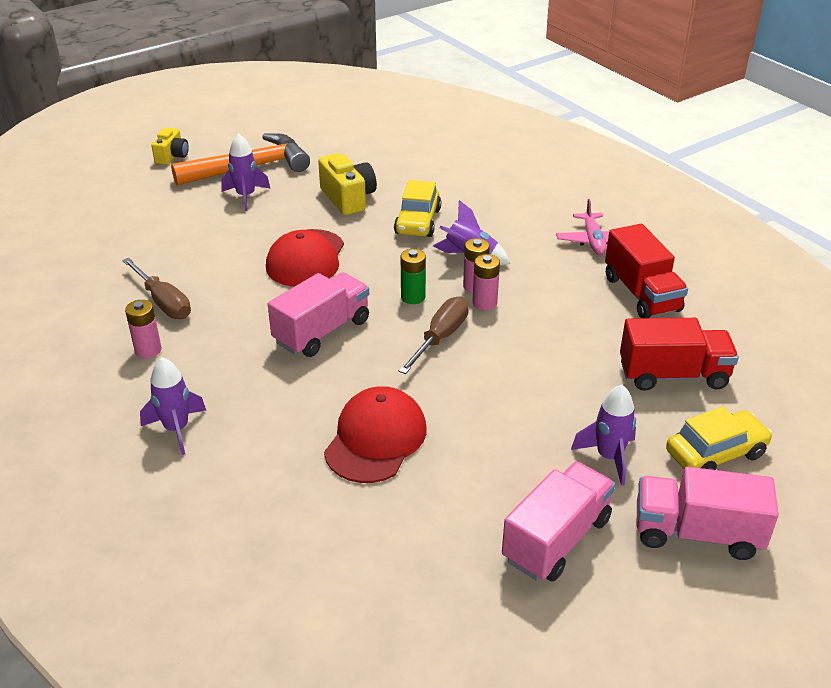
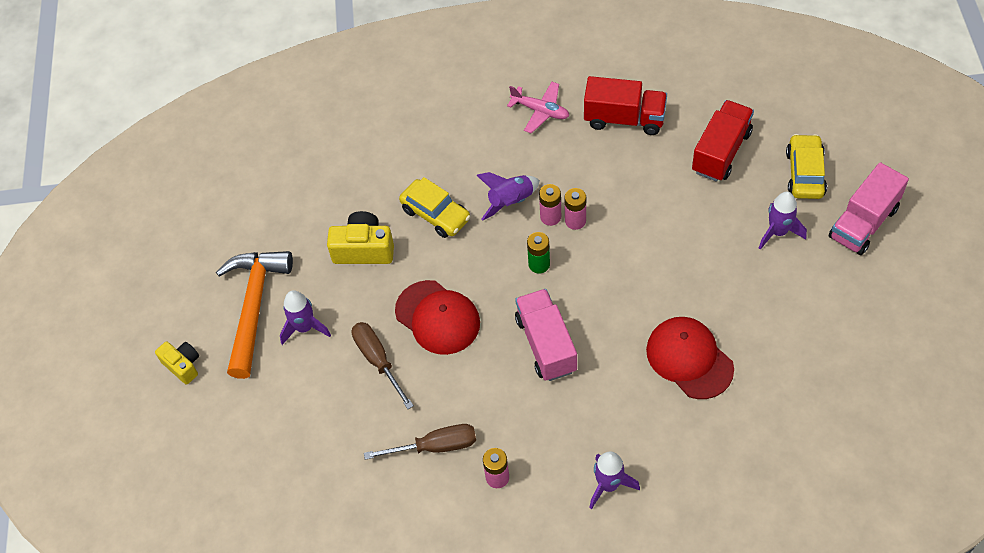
camera: 55 degrees left, 20 degrees up
brown screwdriver [399,296,469,374] -> brown screwdriver moved to [352,322,414,409]
pink truck [502,461,615,582] -> none

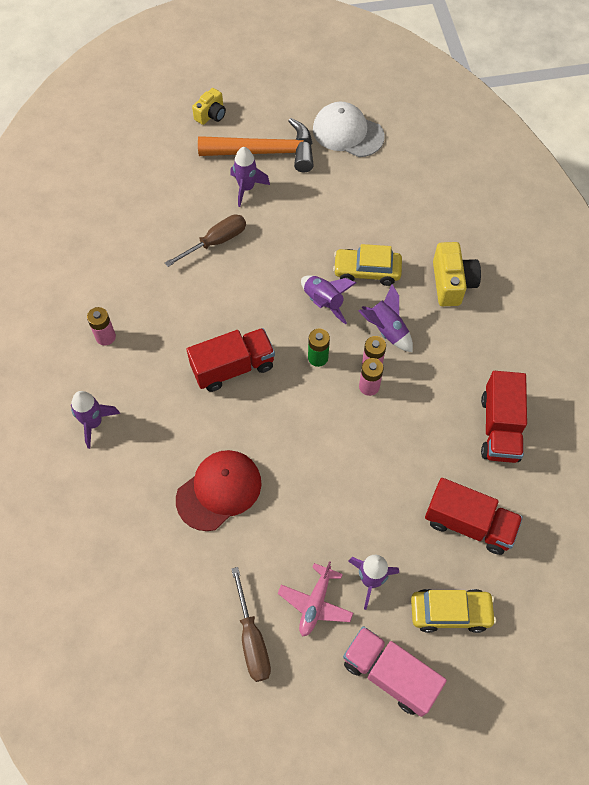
camera: 80 degrees right, 5 degrees up
yellow camera [327,211,394,264] -> yellow camera moved to [433,242,481,306]
brown screwdriver [364,424,476,460] -> brown screwdriver moved to [231,567,271,682]
red cap [395,280,480,355] -> none
yellow car [399,177,471,238] -> yellow car turned 60 degrees clockwise [333,244,402,286]
pink plane [507,82,569,134] -> pink plane moved to [278,561,353,636]
pink truck [515,289,577,381] -> red truck [187,328,275,392]
none -> purple rocket [301,275,356,324]
none -> white cap [313,102,385,157]

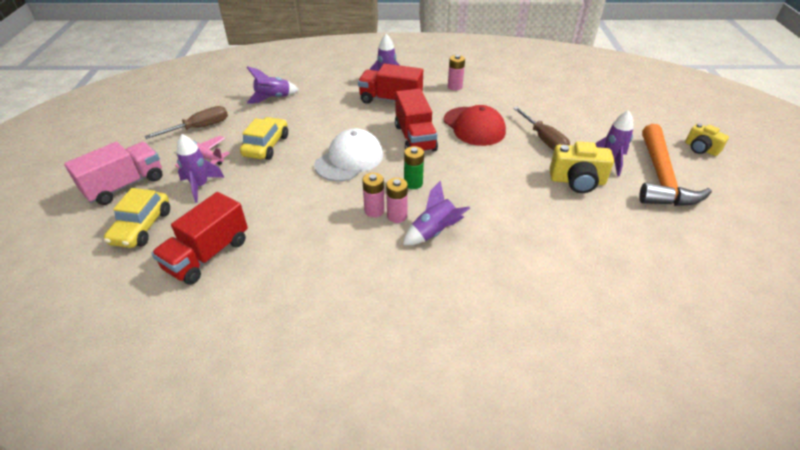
camera: 100 degrees right, 20 degrees down
red cap [176,450,261,531] -> red cap moved to [444,105,506,146]
brown screwdriver [231,567,271,682] -> brown screwdriver turned 150 degrees clockwise [145,106,228,139]
purple rocket [301,275,356,324] -> purple rocket moved to [247,66,299,104]
white cap [313,102,385,157] -> white cap moved to [314,129,383,181]
yellow car [333,244,402,286] -> yellow car moved to [240,117,288,160]
yellow camera [433,242,481,306] -> yellow camera moved to [550,141,614,193]
red truck [481,371,527,463] -> red truck moved to [358,63,423,104]

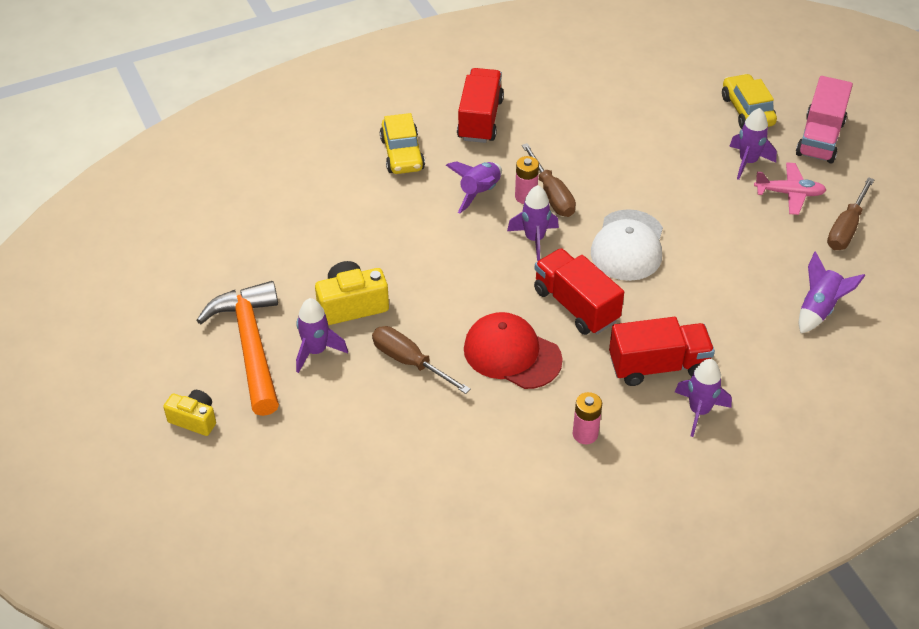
camera: 155 degrees right, 5 degrees up
red truck [151,192,248,285] -> red truck moved to [457,68,504,143]
yellow car [240,117,288,160] -> yellow car moved to [380,113,425,174]
pink battery [362,173,385,218] -> brown screwdriver [522,143,576,217]
green battery [404,146,424,189] -> purple rocket [507,185,559,261]

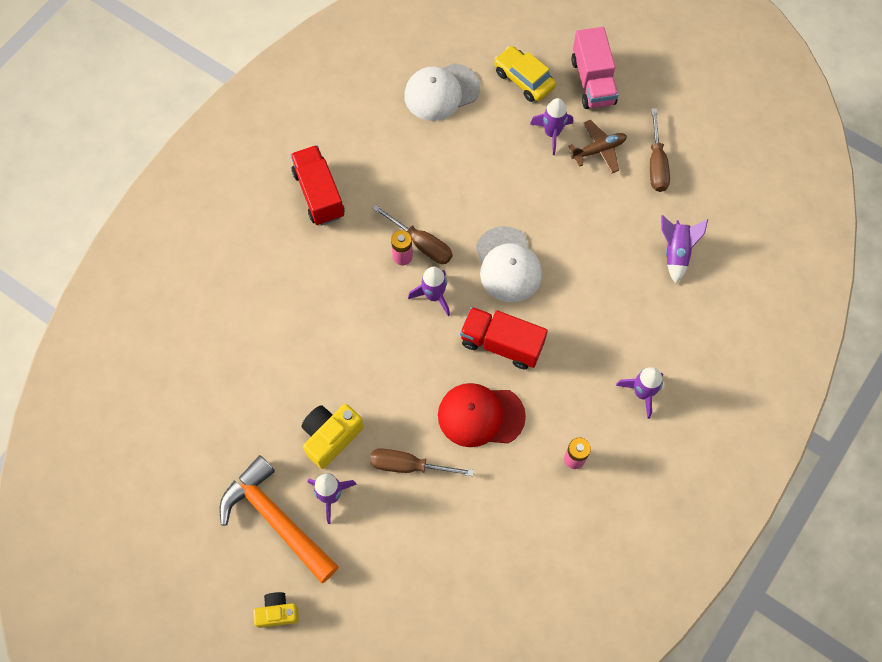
camera: 30 degrees left, 20 degrees up
yellow car [380,113,425,174] -> none
purple rocket [446,161,502,213] -> none
red truck [609,317,715,386] -> none
pink plane [754,162,826,215] -> brown plane [568,120,627,173]
none -> white cap [404,63,480,121]

